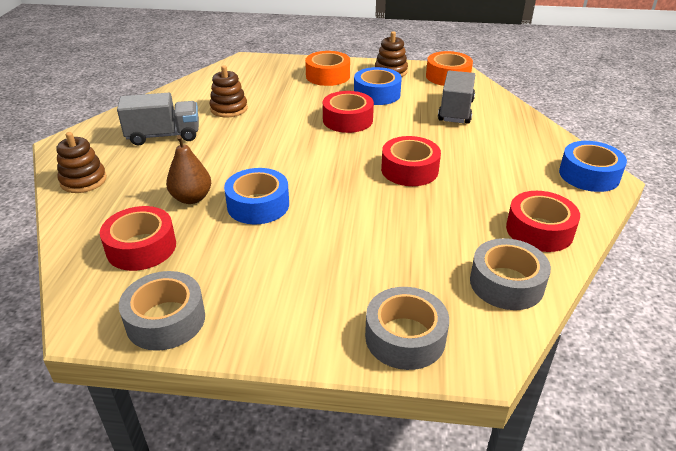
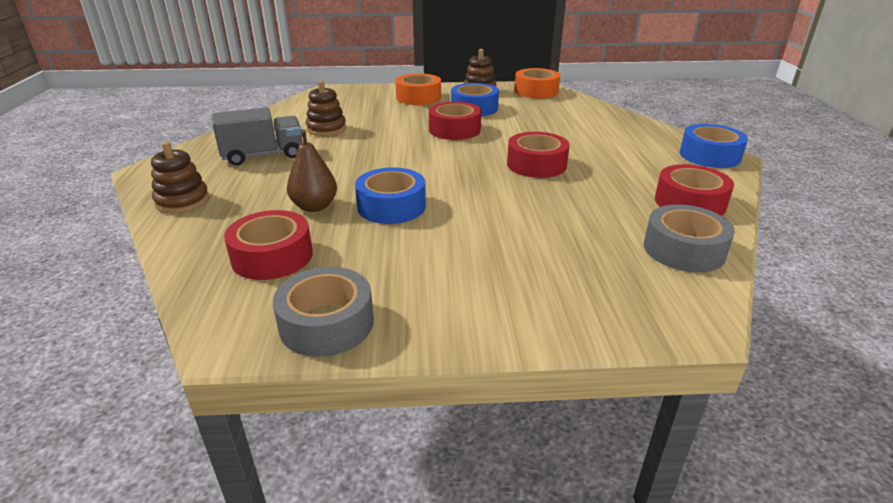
camera: 10 degrees left, 5 degrees down
grey tape [365,287,449,370] -> none
grey truck [438,70,475,124] -> none

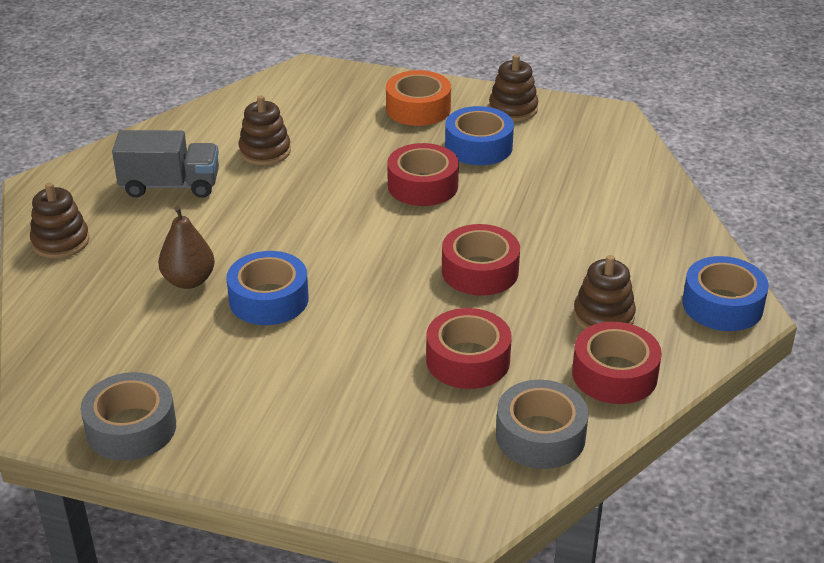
camera: 20 degrees right, 5 degrees up
red tape [224,210,313,280] -> red tape moved to [426,308,512,389]
orange tape [515,68,560,99] -> none
none -> brown stacking toy [573,255,636,329]

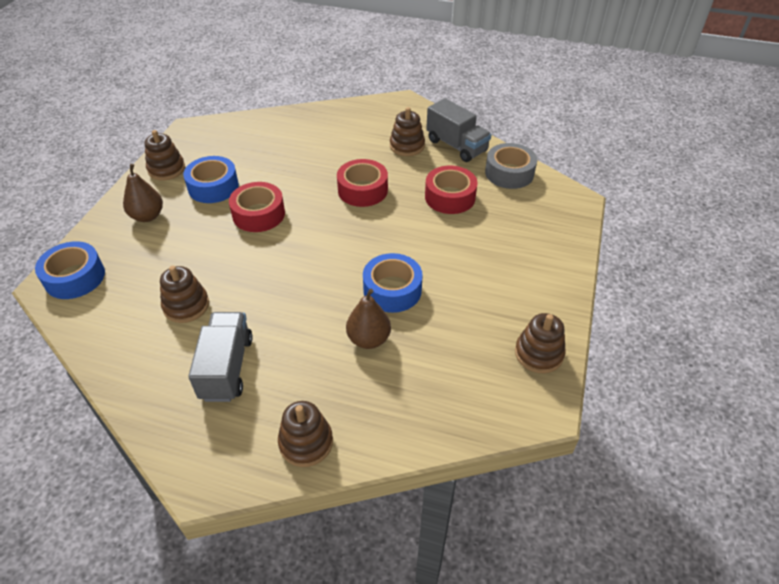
camera: 90 degrees left, 10 degrees up
grey tape [81,372,176,461] -> brown stacking toy [515,313,565,373]
orange tape [386,70,451,126] -> brown pear [123,164,163,222]
red tape [572,322,662,404] -> grey truck [426,98,492,162]
blue tape [682,256,769,331] -> blue tape moved to [35,241,105,299]

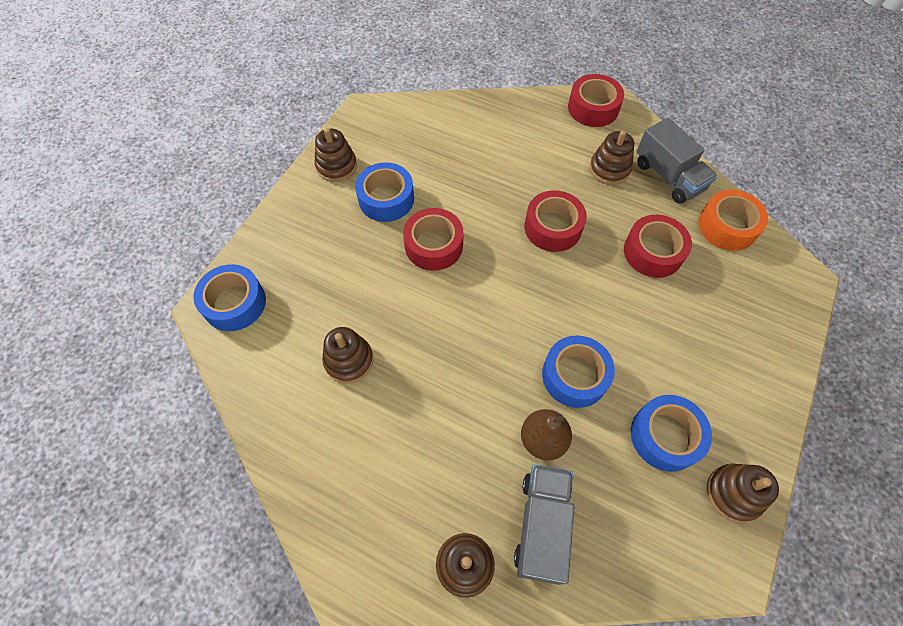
camera: 10 degrees right, 15 degrees up
brown pear [123,164,163,222] -> none
grey truck [188,312,253,402] -> grey truck moved to [514,464,574,585]
grey tape [485,143,537,189] -> orange tape [698,189,768,251]
none -> red tape [568,74,624,127]
none -> blue tape [631,395,712,472]

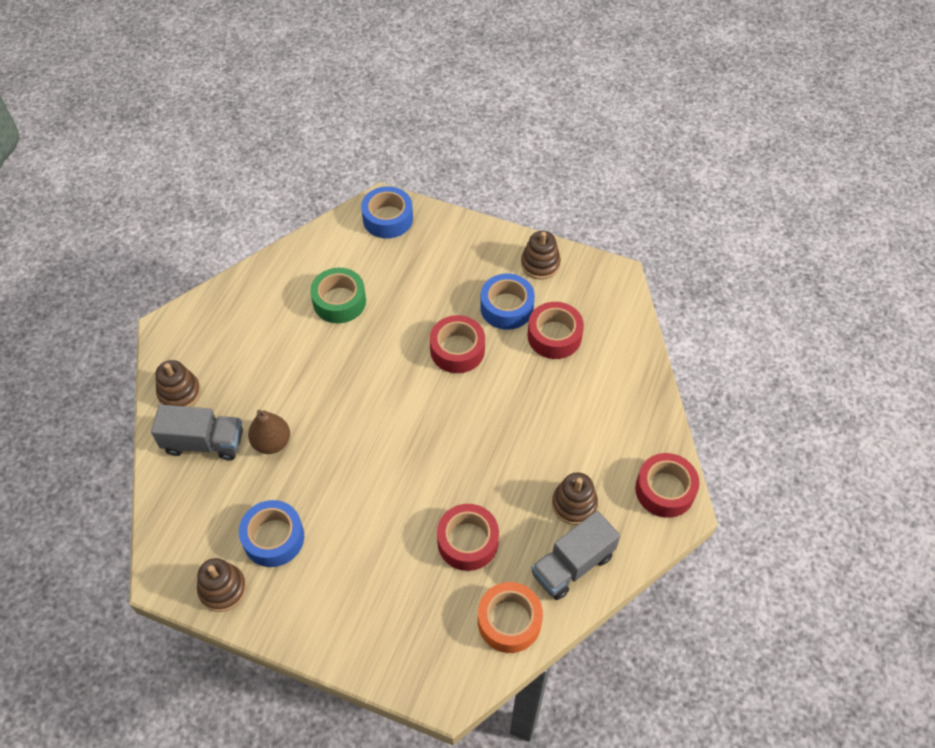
camera: 85 degrees right, 5 degrees down
brown stacking toy [322,327,374,384] -> green tape [310,268,366,323]
red tape [525,190,587,252] -> red tape moved to [528,302,584,359]
blue tape [542,335,615,408] -> none

